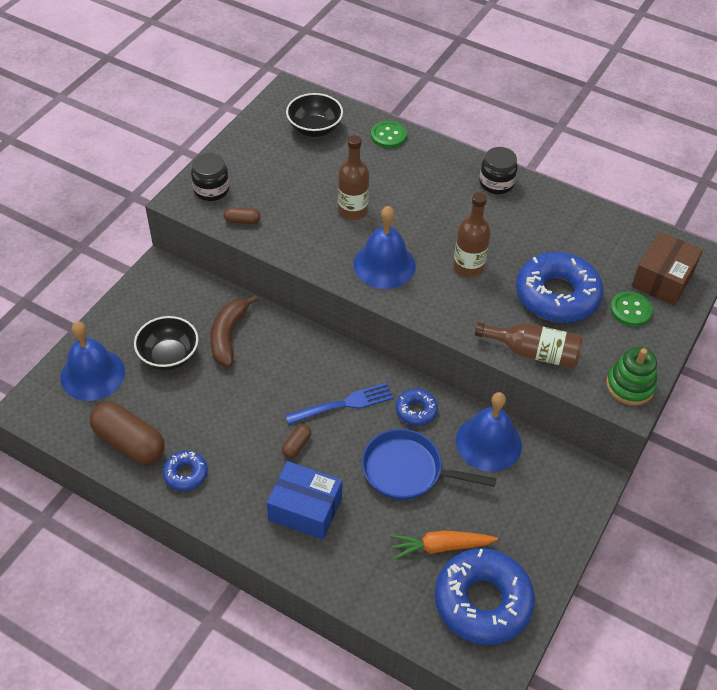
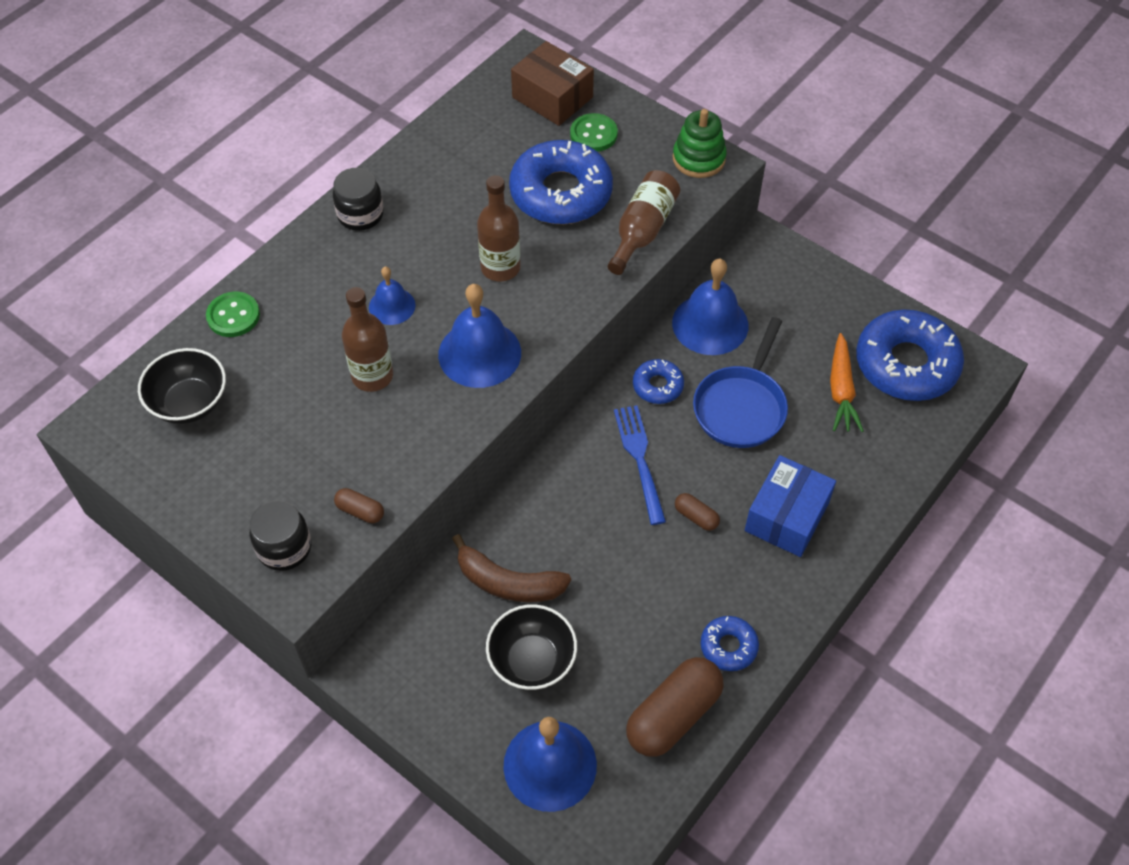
camera: 80 degrees left, 5 degrees up
brown capsule [224,207,260,224] -> brown capsule turned 75 degrees counterclockwise [334,488,384,523]
none -> blue bell [369,267,416,325]

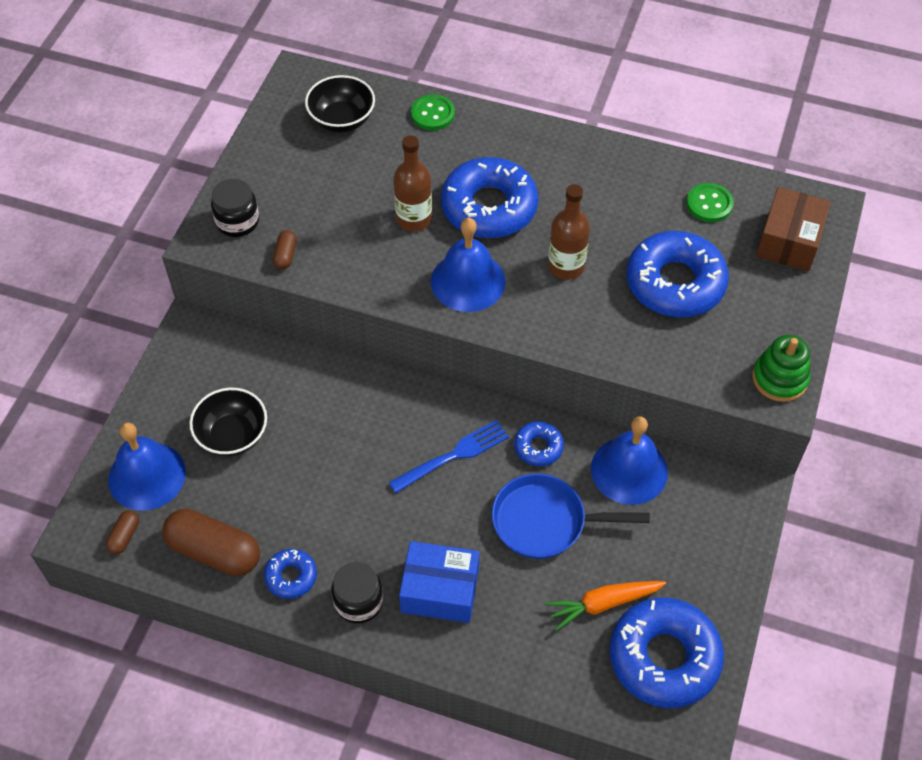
camera: 70 degrees right, 0 degrees up
black jar [333,168,384,231] -> black jar moved to [331,562,383,624]
blue bell [369,267,416,325] -> blue donut [441,157,538,238]
brown banana [452,534,571,602] -> none
green button [570,113,618,152] -> green button moved to [686,183,734,222]
brown bottle [608,170,680,275] -> none
brown capsule [675,493,720,531] -> brown capsule moved to [106,510,139,554]

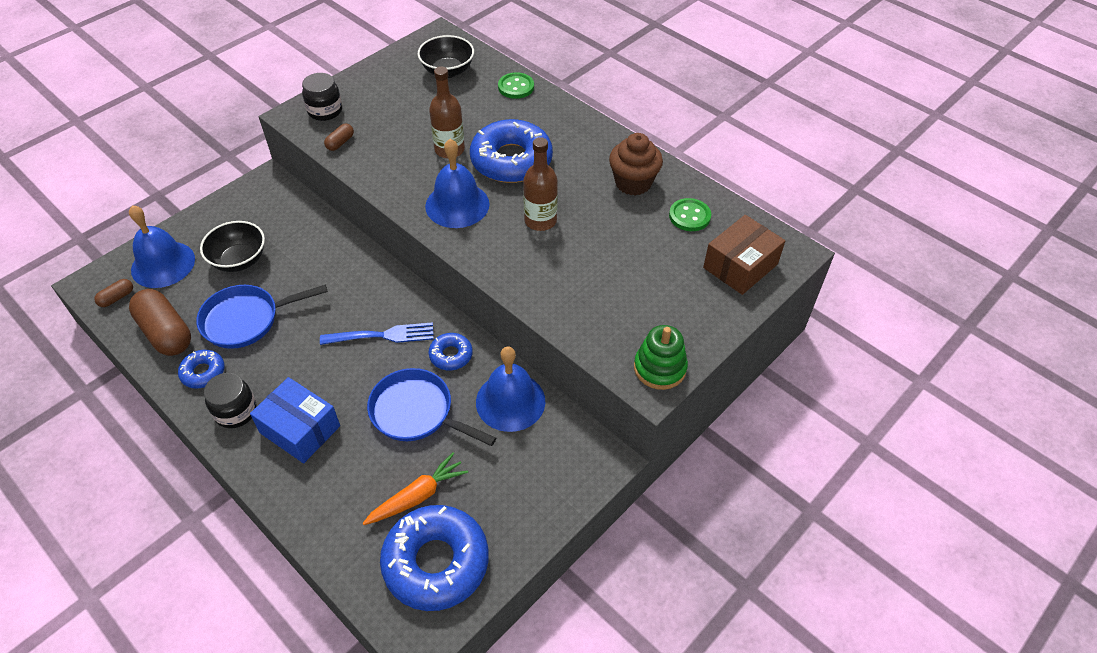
camera: 25 degrees right, 5 degrees down
orange carrot [546,581,666,631] -> orange carrot turned 135 degrees clockwise [362,453,468,525]
blue donut [626,231,729,318] -> none
none -> blue pan [196,285,328,349]
none -> brown cupcake [609,133,663,196]

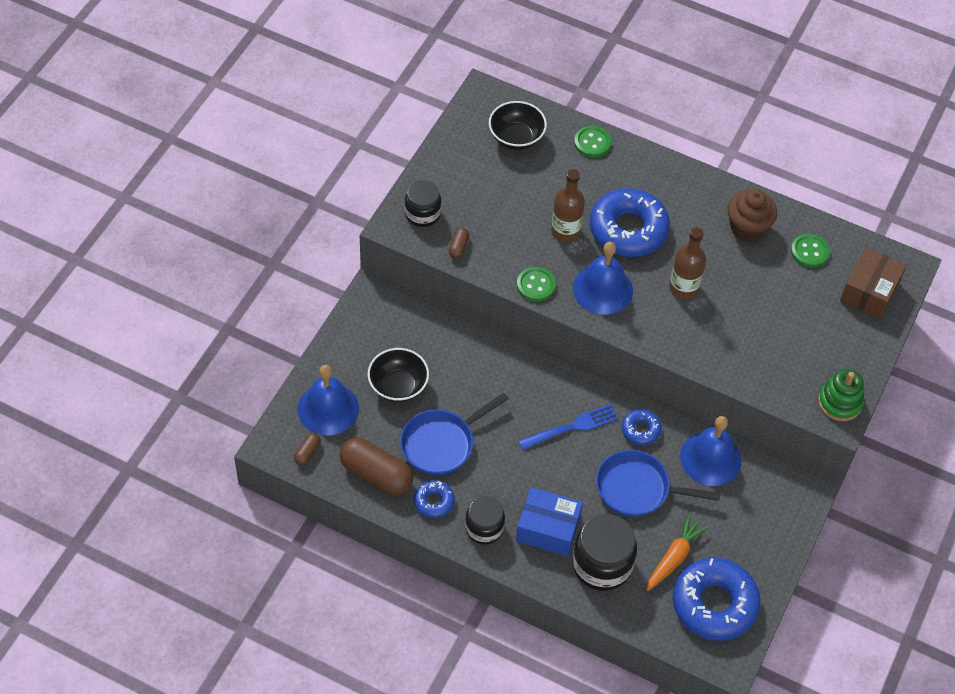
camera: 20 degrees left, 5 degrees up
none -> green button [517,267,556,302]
none -> black jar [572,514,637,591]

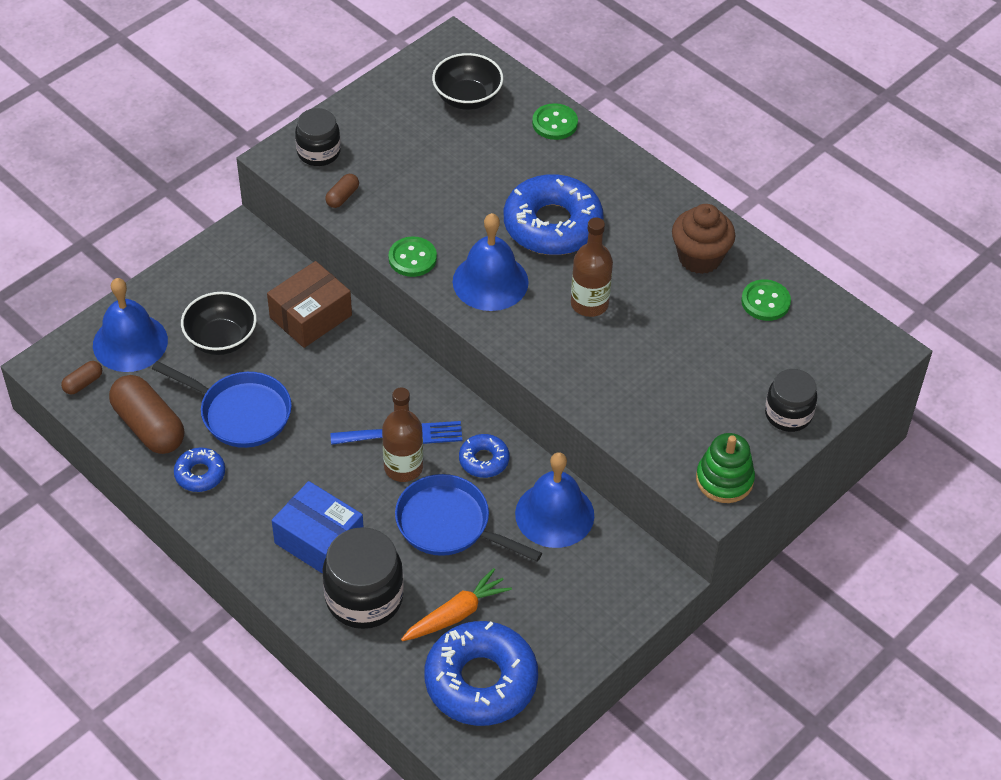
camera: 20 degrees right, 5 degrees down
blue pan [400,393,509,475] -> blue pan turned 135 degrees counterclockwise [152,361,292,448]
black jar [465,496,505,545] -> black jar moved to [765,369,817,432]
brown bottle [551,169,585,242] -> brown bottle moved to [382,387,423,482]
brown box [840,247,907,319] -> brown box moved to [267,261,352,348]

